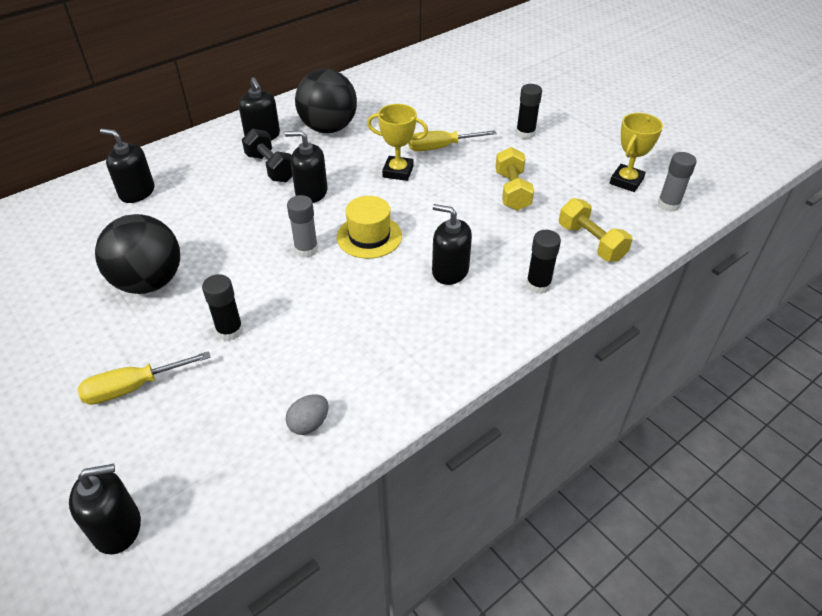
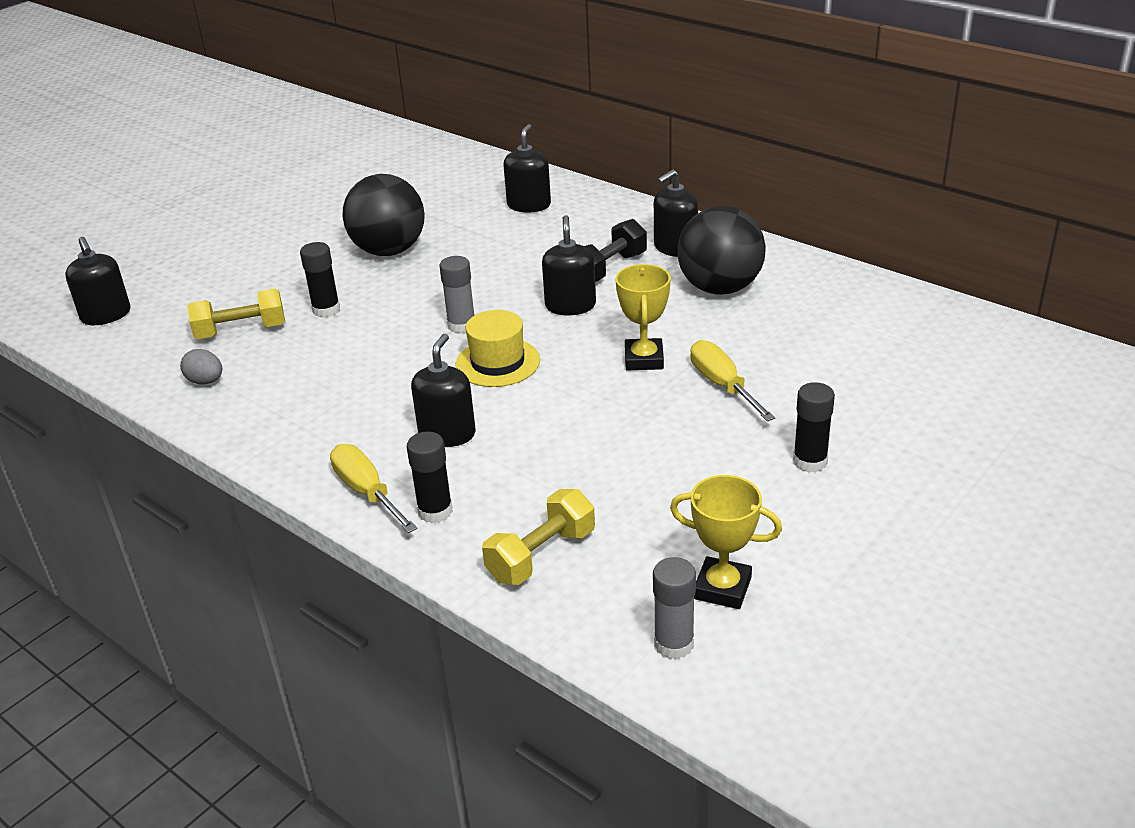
camera: 80 degrees right, 10 degrees down
yellow screwdriver [77,351,211,405] -> yellow screwdriver moved to [330,444,417,533]
yellow dumbbell [495,147,534,211] -> yellow dumbbell moved to [187,289,285,339]

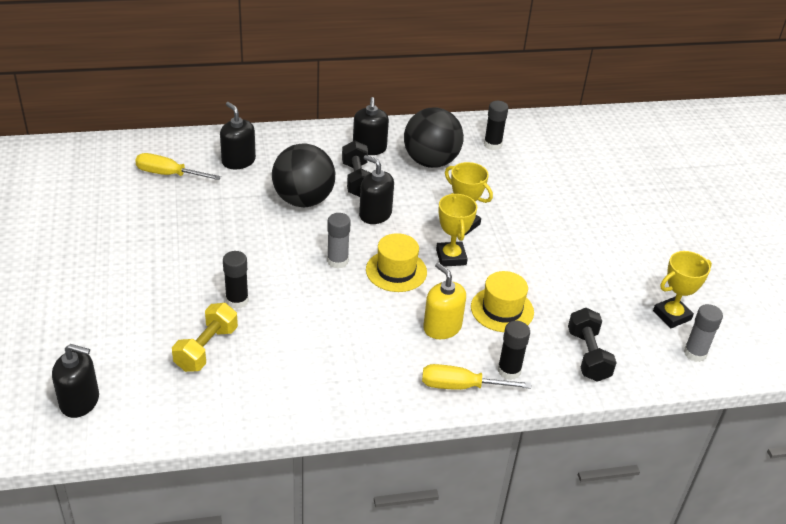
camera: 55 degrees left, 5 degrees up
grey egg [180,349,222,385] -> none
black ball [343,174,425,256] -> black ball moved to [272,143,335,207]
black soap dispenser [411,334,476,447] -> yellow soap dispenser [423,263,466,339]
yellow dumbbell [482,489,595,585] -> black dumbbell [568,308,617,382]
yellow screwdriver [690,340,775,421] -> yellow screwdriver moved to [135,153,221,180]
black glue stick [793,382,835,472] -> black glue stick moved to [484,101,509,150]
none -> yellow trophy [436,193,477,267]
none -> yellow hat [471,271,534,332]

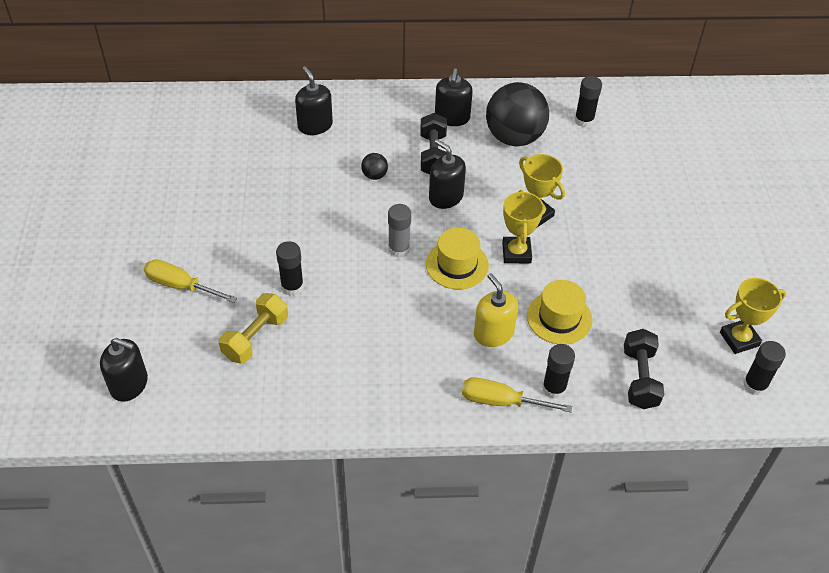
camera: 10 degrees right, 10 degrees up
yellow screwdriver [135,153,221,180] -> yellow screwdriver moved to [144,259,237,303]
black ball [272,143,335,207] -> black ball [361,153,388,180], size x0.41
grey glue stick [684,304,723,362] -> black glue stick [743,341,786,396]

